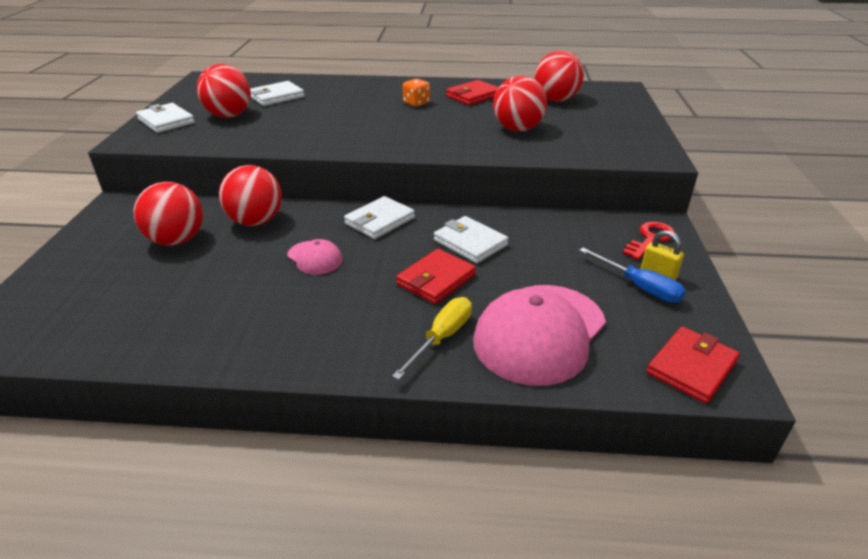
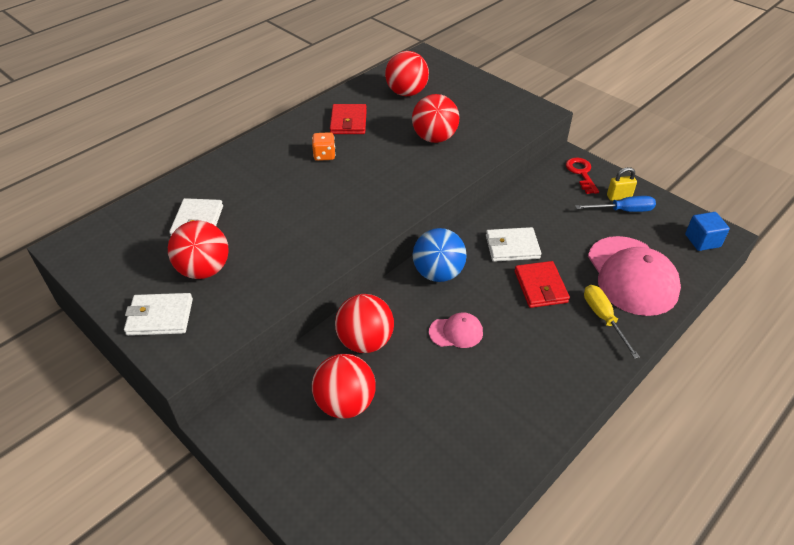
camera: 50 degrees left, 10 degrees up
white wallet [344,196,415,239] -> blue ball [413,228,467,282]
red wallet [647,327,740,404] -> blue cube [685,212,730,251]

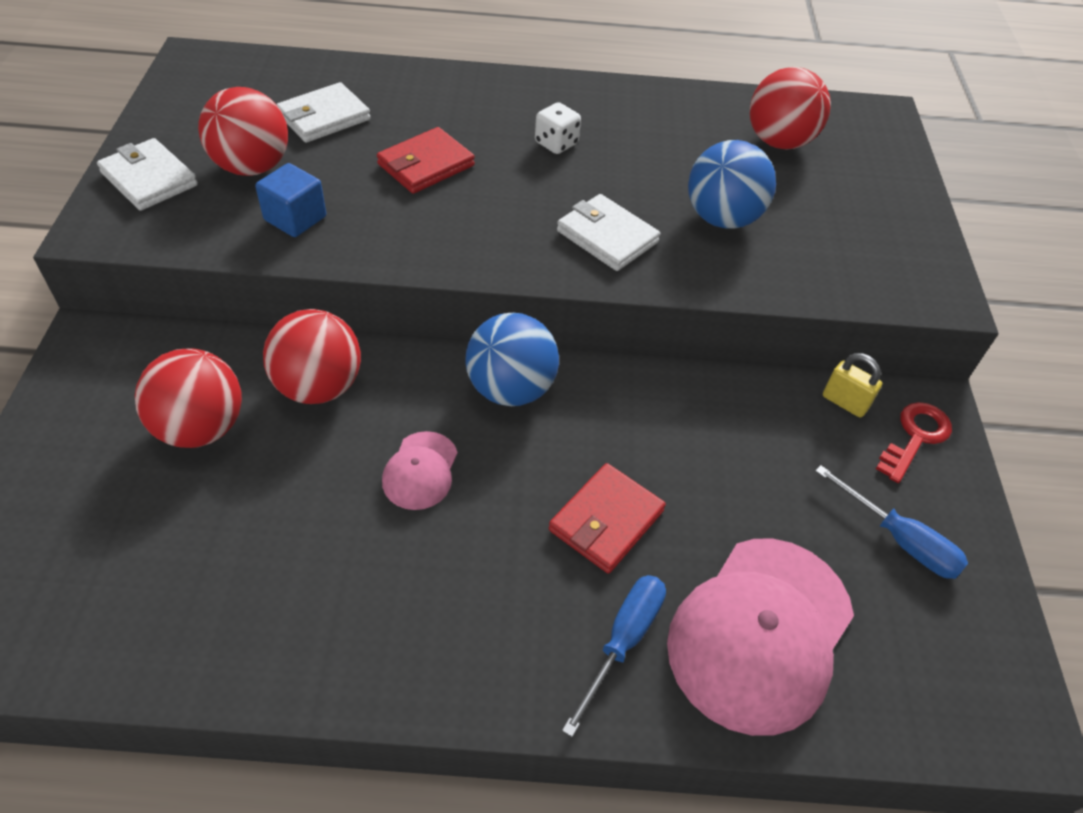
camera: 45 degrees right, 5 degrees up
orange dice [312,132,335,161] -> white dice [535,102,581,154]
red wallet [330,104,367,134] -> red wallet moved to [377,127,475,194]
red ball [412,94,459,143] -> blue ball [688,140,776,229]
pink cap [429,312,483,348] -> pink cap turned 60 degrees clockwise [382,431,458,510]
white wallet [486,227,541,262] -> white wallet moved to [557,194,660,271]
yellow screwdriver [584,285,640,359] -> blue screwdriver [562,575,666,737]
yellow padlock [607,167,637,201] -> yellow padlock moved to [823,353,882,418]
blue cube [685,212,730,251] -> blue cube moved to [255,163,326,237]

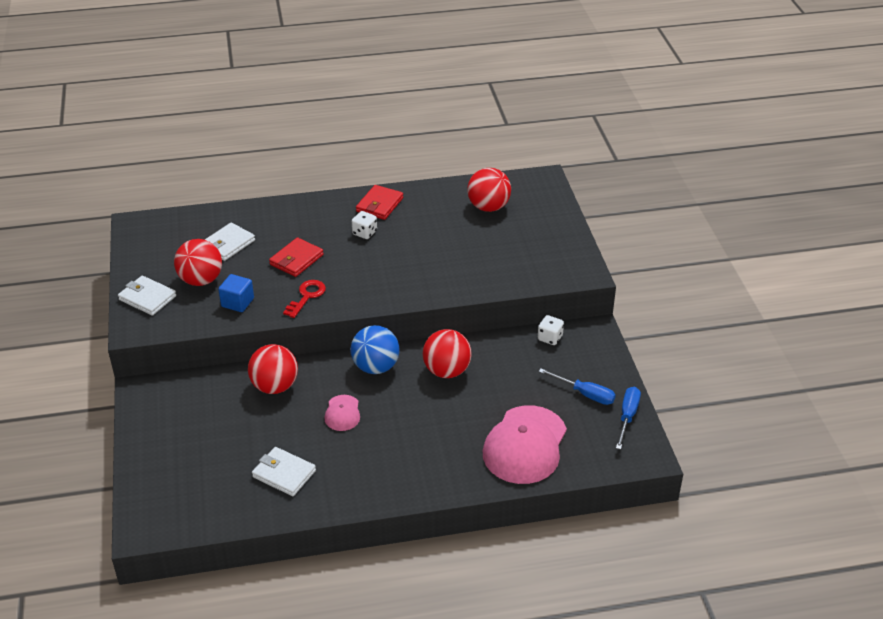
camera: 10 degrees left, 10 degrees down
red ball [135,348,242,448] -> red ball moved to [423,329,472,378]
red wallet [549,463,666,573] -> red wallet moved to [356,185,403,220]
white wallet [557,194,660,271] -> white wallet moved to [252,447,316,496]
blue screwdriver [562,575,666,737] -> blue screwdriver moved to [616,387,641,450]
blue ball [688,140,776,229] -> none
yellow padlock [823,353,882,418] -> white dice [538,315,564,345]
red key [876,402,952,483] -> red key moved to [283,280,326,318]

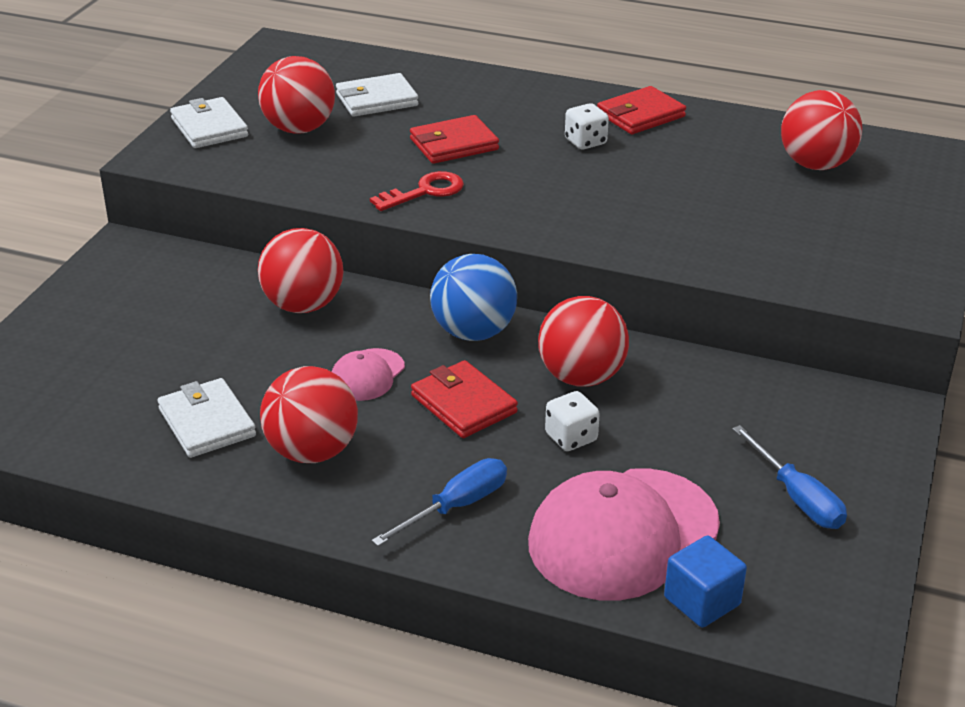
camera: 30 degrees right, 5 degrees down
blue cube [218,274,254,312] -> blue cube moved to [664,536,747,627]
white dice [538,315,564,345] -> white dice moved to [545,391,600,451]
blue screwdriver [616,387,641,450] -> blue screwdriver moved to [372,458,507,546]
none -> red ball [260,366,358,463]
none -> red wallet [411,360,518,438]

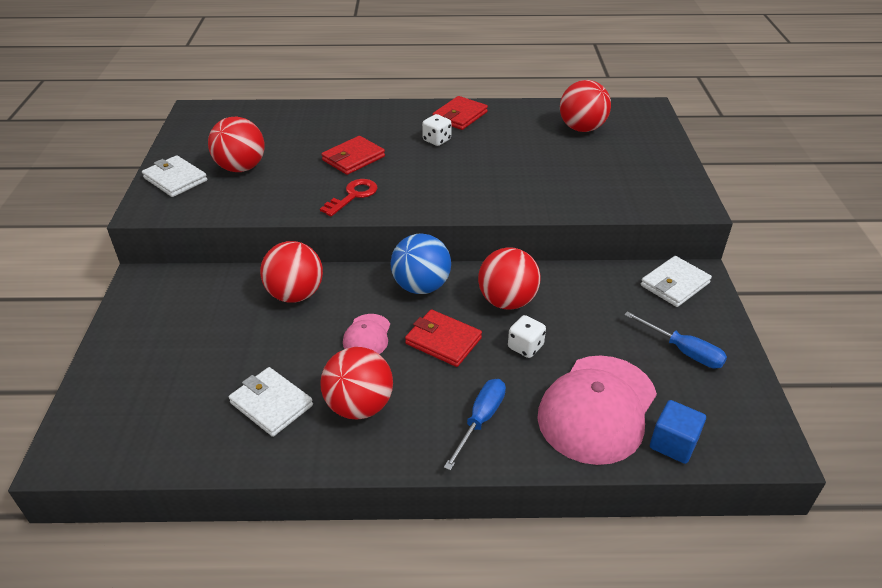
camera: 20 degrees left, 5 degrees up
white wallet [336,73,418,117] -> white wallet moved to [641,256,712,307]

